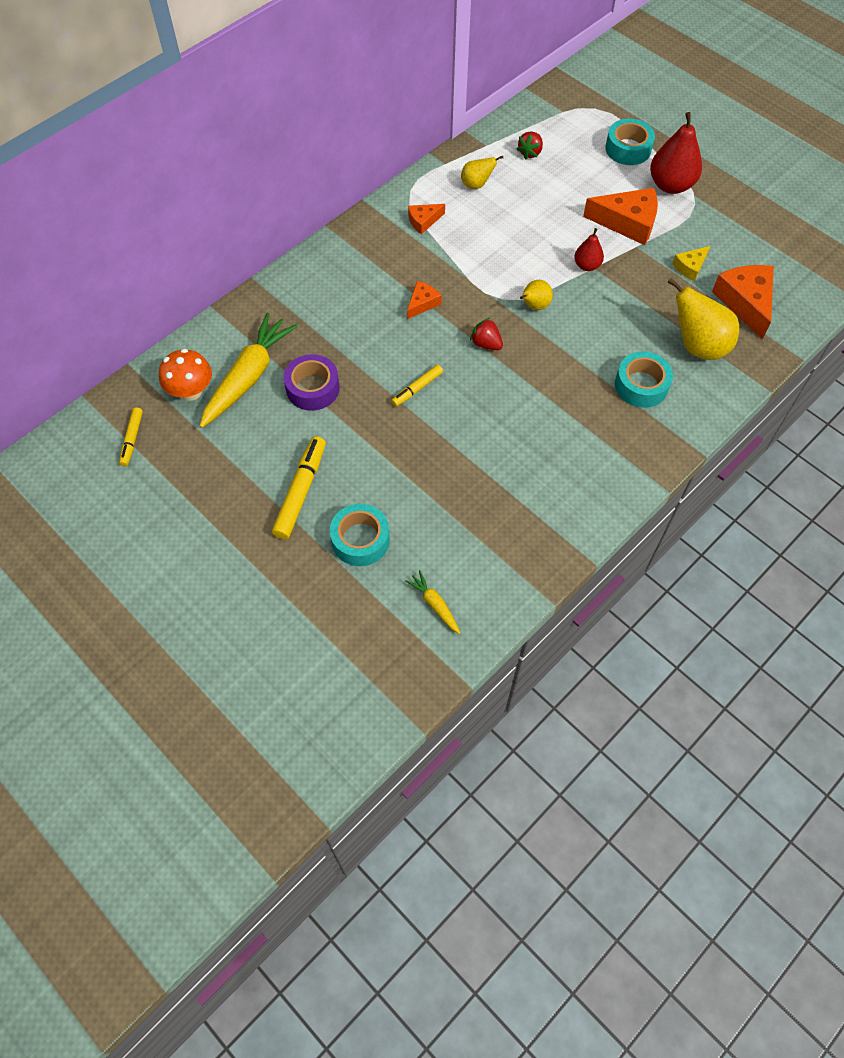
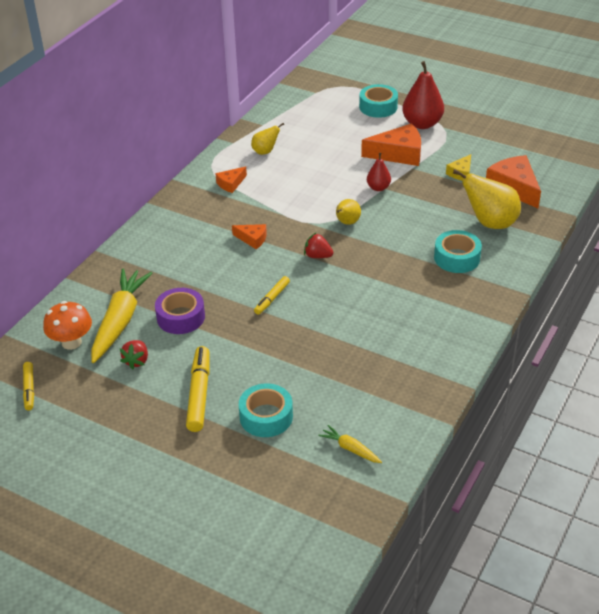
camera: 15 degrees left, 20 degrees down
orange cheese [407,281,442,319] -> orange cheese turned 90 degrees clockwise [232,224,267,249]
red strawberry [516,131,543,160] -> red strawberry moved to [120,340,148,370]

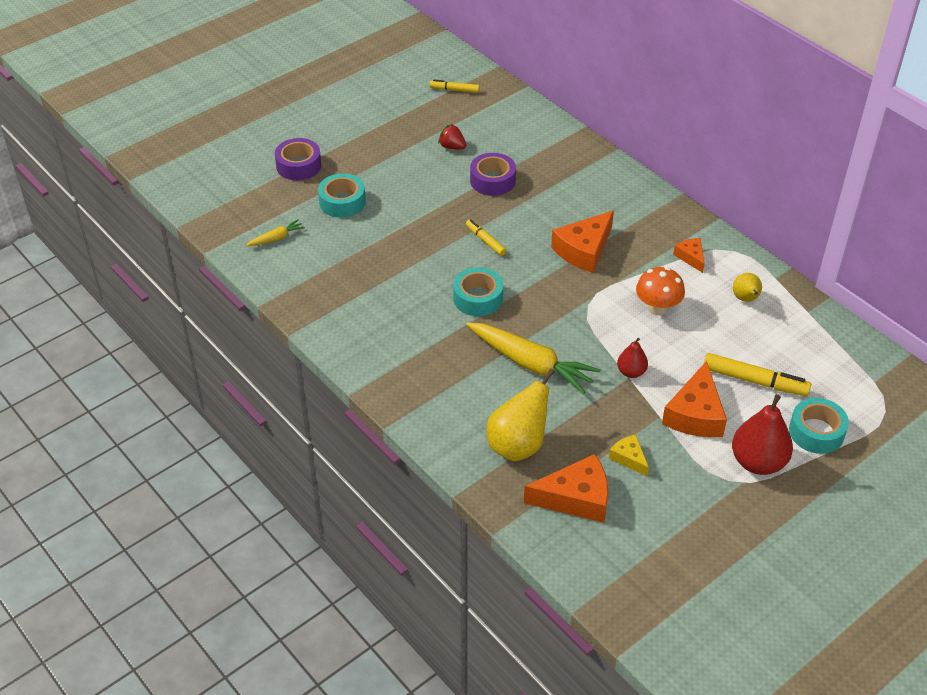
camera: 110 degrees right, 5 degrees up
orange mushroom [43,301,92,350] -> orange mushroom moved to [636,267,685,315]
yellow carrot [91,269,153,363] -> yellow carrot moved to [466,323,601,394]
yellow marker [186,346,210,432] -> yellow marker moved to [704,353,811,396]
orange cheese [232,224,267,249] -> orange cheese [551,211,614,273], size x1.87
red strawberry [304,233,333,258] -> none
yellow pear [336,199,361,225] -> none
turquoise tape [434,230,482,273] -> turquoise tape moved to [453,267,503,316]
none -> purple tape [275,138,321,180]

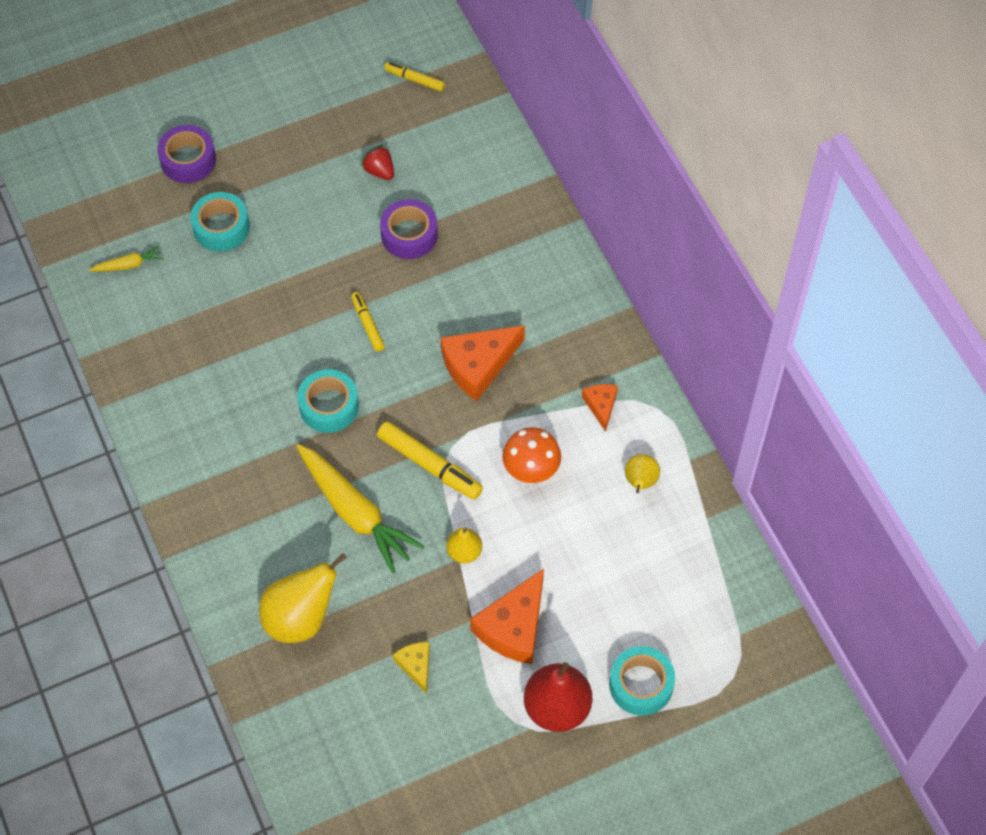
camera: 15 degrees right, 15 degrees up
orange cheese [524,454,608,523] -> none
red pear [617,338,648,378] -> yellow pear [446,528,482,563]
yellow marker [704,353,811,396] -> yellow marker moved to [377,421,483,500]

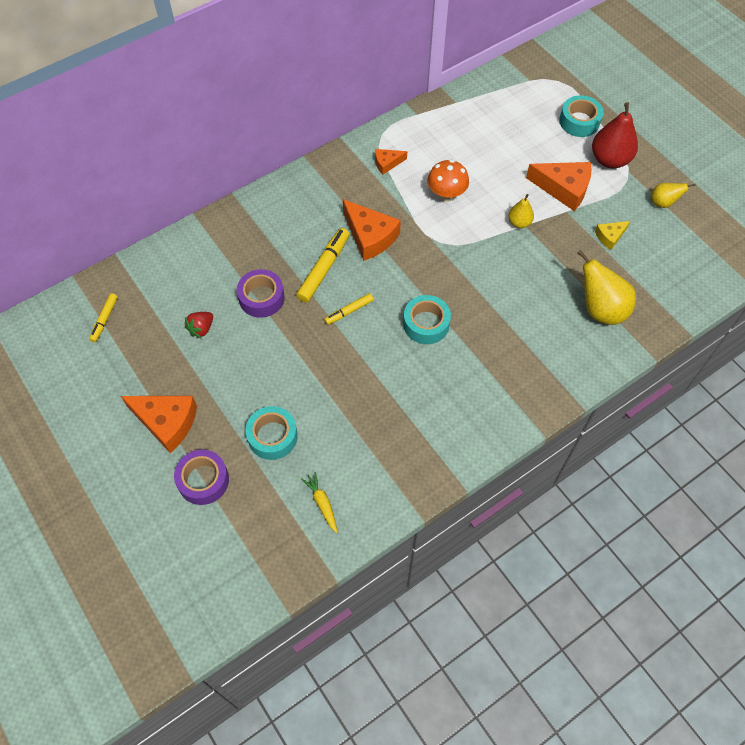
camera: 100 degrees left, 0 degrees up
yellow carrot [296,444,424,573] -> none
yellow marker [377,421,483,500] -> yellow marker moved to [296,228,349,303]
yellow pear [625,454,660,493] -> yellow pear moved to [651,183,696,208]
none -> orange cheese [121,396,197,453]

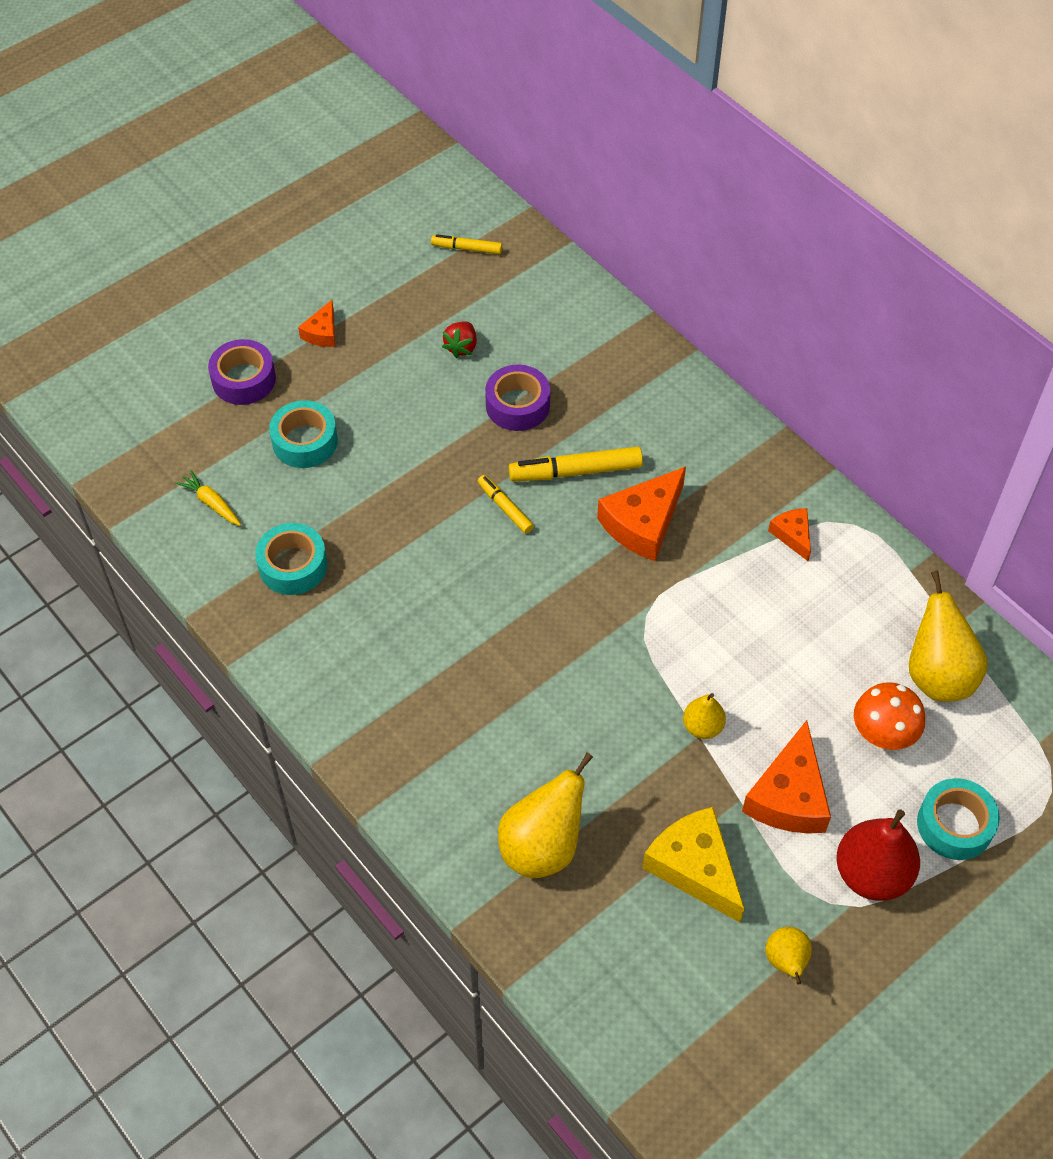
camera: 85 degrees right, 5 degrees down
orange cheese [121,396,197,453] -> orange cheese [298,300,335,347], size x0.53
red strawberry [185,312,213,339] -> red strawberry turned 105 degrees counterclockwise [442,321,477,358]
yellow marker [296,228,349,303] -> yellow marker turned 150 degrees clockwise [509,447,643,481]
yellow carrot [301,472,337,533] -> yellow carrot turned 105 degrees counterclockwise [176,470,241,526]
turquoise tape [403,295,451,344] -> turquoise tape moved to [255,523,327,595]
orange mushroom [428,160,469,202] -> orange mushroom moved to [854,682,925,750]
yellow cheese [595,221,630,250] -> yellow cheese [643,807,744,923], size x1.87
none -> yellow pear [909,570,988,702]

